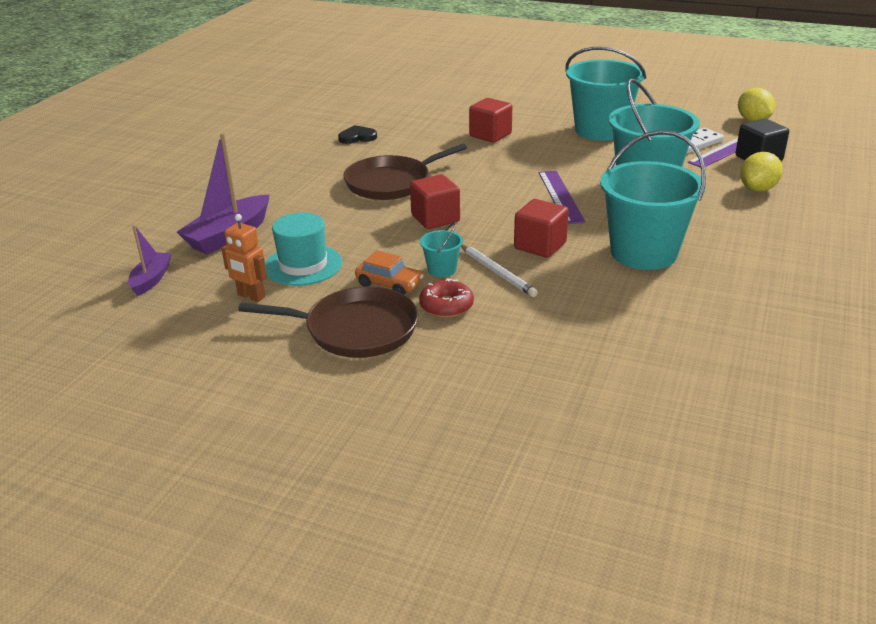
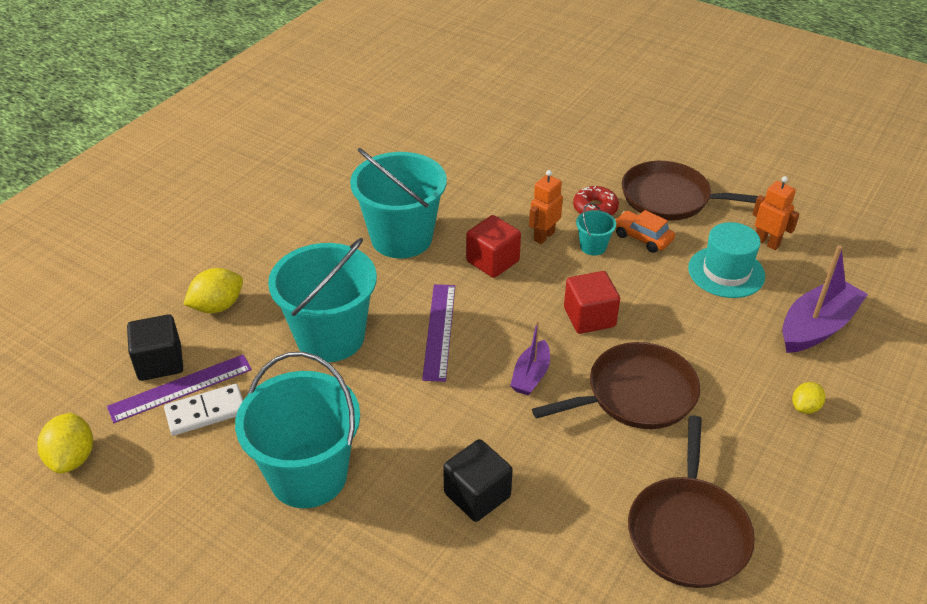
camera: 170 degrees left, 10 degrees up
purple boat [128,225,172,296] -> purple boat moved to [510,320,550,396]
black heart [338,125,377,144] -> brown pan [628,415,755,588]
white pencil [461,244,538,297] -> orange robot [529,170,563,244]
red cube [469,98,512,143] -> black cube [443,439,513,522]
none -> yellow lemon [792,382,825,414]

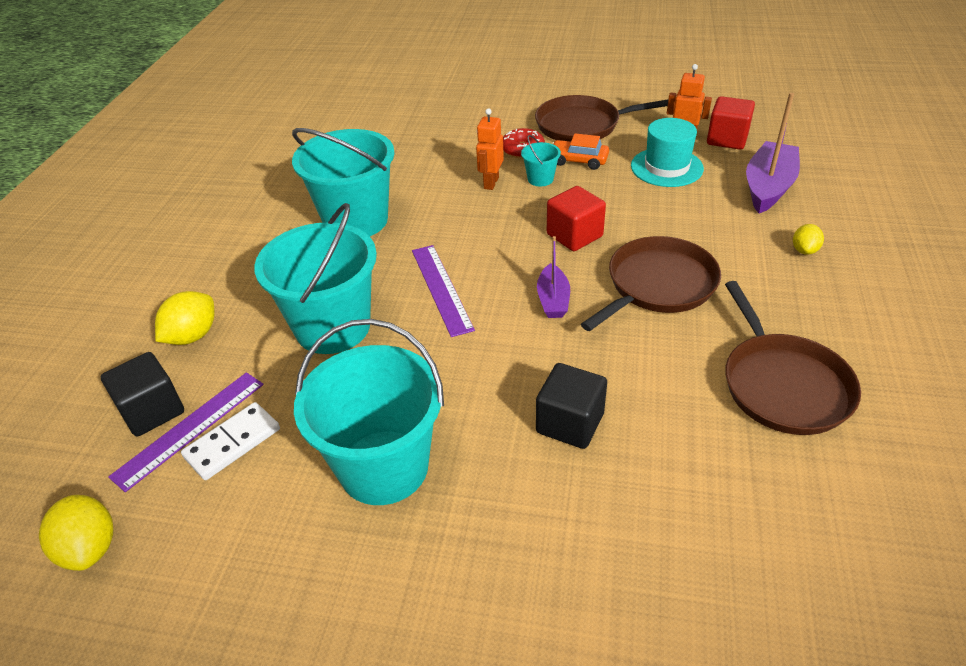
camera: 20 degrees left, 0 degrees up
red cube [466,215,521,278] -> red cube moved to [707,96,755,149]

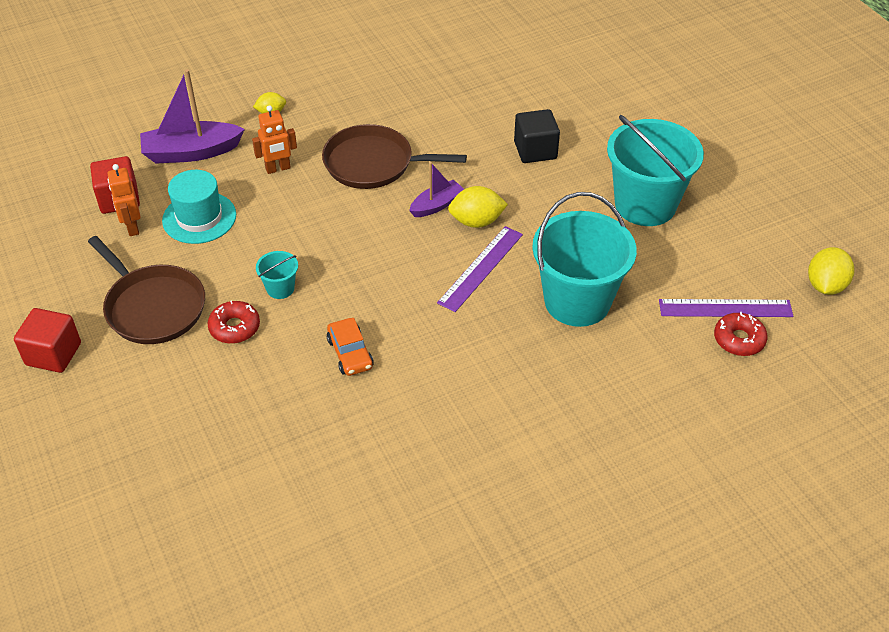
camera: 130 degrees left, 5 degrees up
black cube [101,352,184,437] -> red donut [714,312,768,356]
yellow lemon [155,291,214,345] -> yellow lemon moved to [448,186,508,228]
white domino [181,402,280,480] -> none
turquoise bucket [292,128,395,236] -> none
orange robot [476,108,504,190] -> orange robot moved to [252,105,297,174]
red cube [547,186,606,251] -> red cube moved to [14,308,81,373]
orange car [552,133,609,170] -> orange car moved to [327,318,374,376]
brown pan [725,281,861,435] -> none

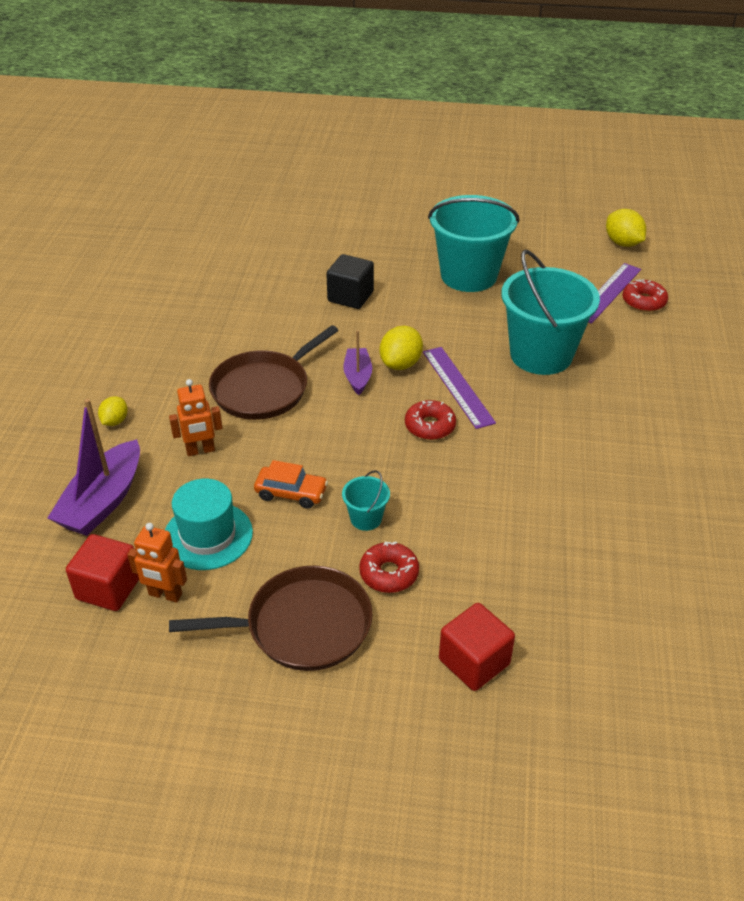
camera: 55 degrees left, 5 degrees down
red cube [14,308,81,373] -> red cube moved to [439,603,515,691]
orange robot [252,105,297,174] -> orange robot turned 60 degrees clockwise [169,379,222,456]
orange car [327,318,374,376] -> orange car moved to [254,460,328,509]
none -> red donut [405,400,456,440]

